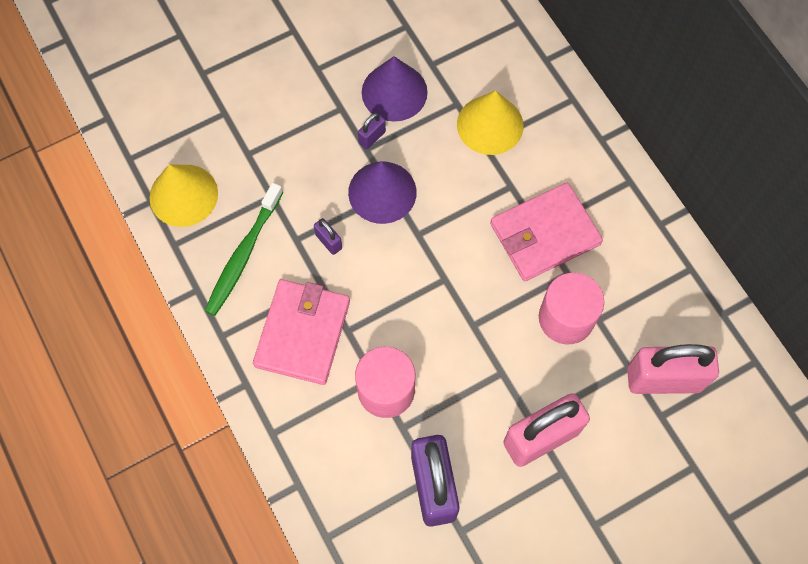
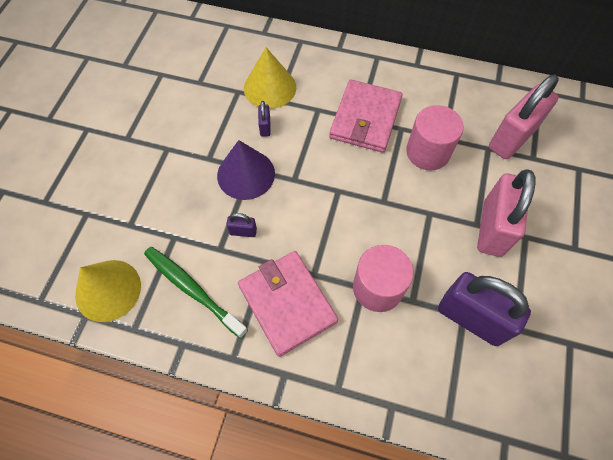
camera: 45 degrees left, 5 degrees down
green toothbrush [205,183,283,316] -> green toothbrush turned 150 degrees clockwise [144,247,248,339]
purple padlock [358,113,386,149] -> purple padlock moved to [258,101,271,137]
purple cone [362,56,428,122] -> none

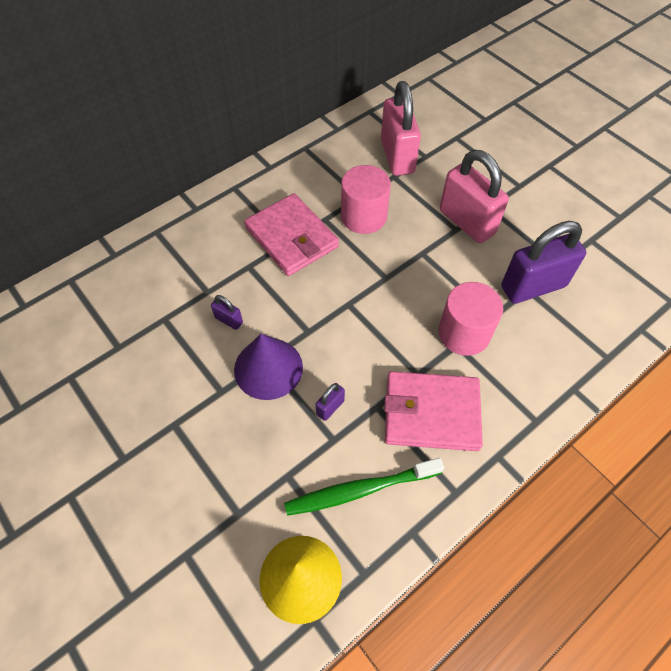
camera: 55 degrees left, 5 degrees down
yellow cone [244,48,296,109] -> none

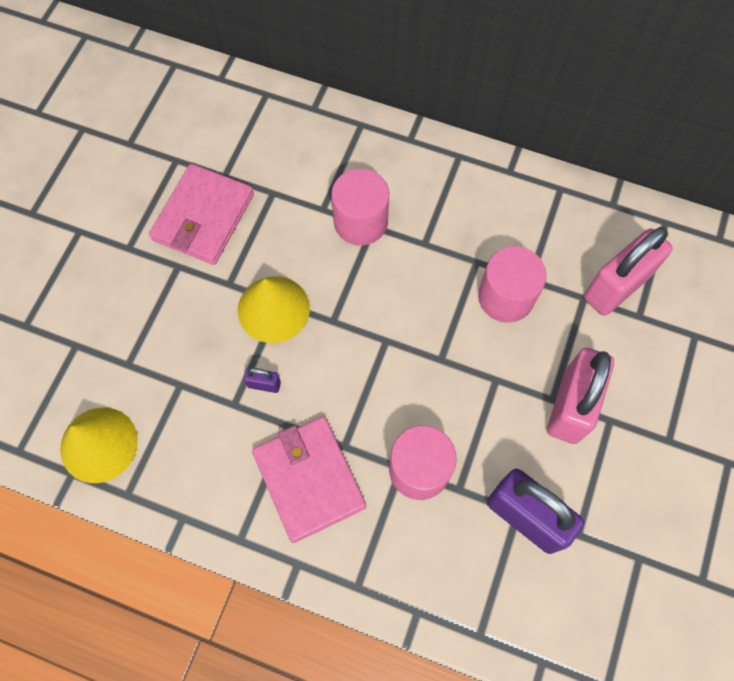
camera: 60 degrees right, 10 degrees up
purple padlock [211,295,243,330] -> none
purple cone [234,334,303,400] -> yellow cone [238,276,310,343]
pink wallet [244,193,339,276] -> pink wallet moved to [149,164,254,265]
green toothbrush [284,458,444,516] -> none
none -> pink cylinder [331,169,389,245]

